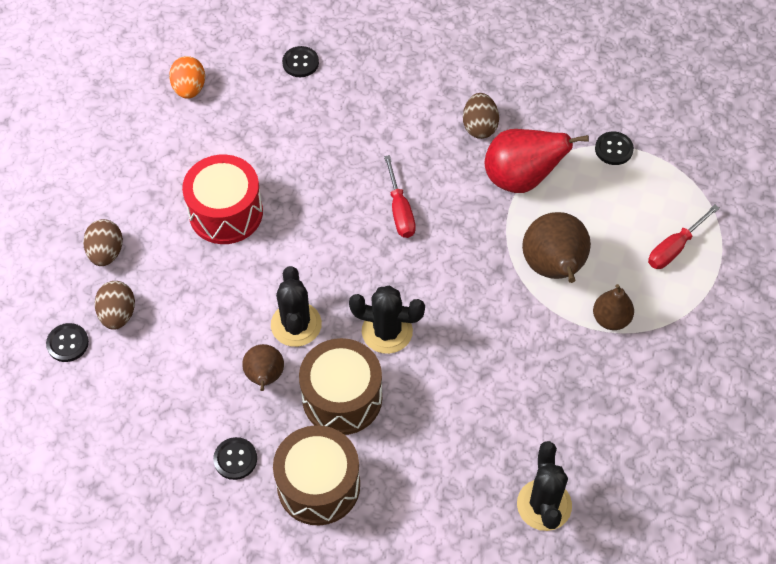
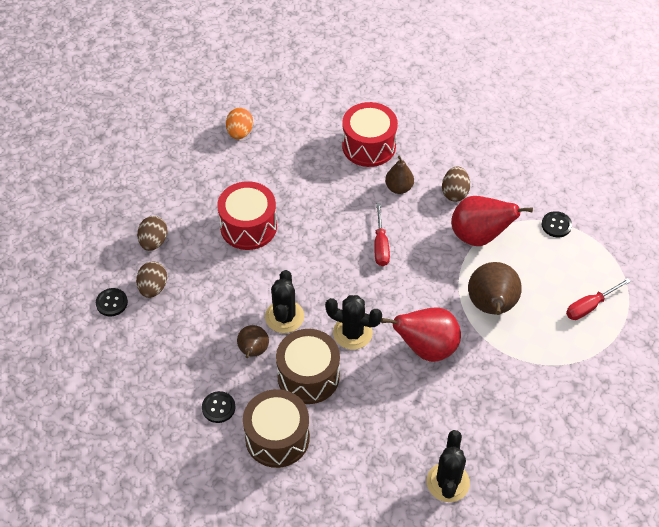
camera: 10 degrees right, 5 degrees down
black button [282,46,319,77] -> none
brown pear [593,284,634,330] -> brown pear moved to [385,156,414,194]
none -> red drum [342,102,398,167]
none -> red pear [381,307,461,362]

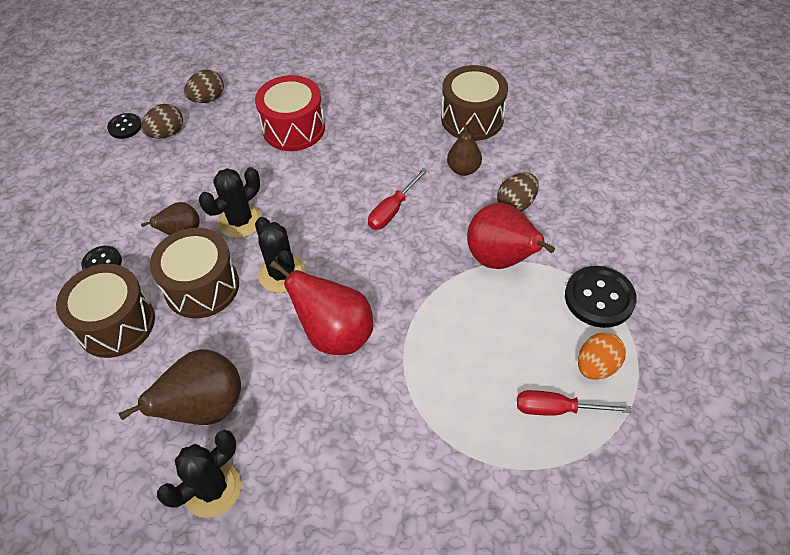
camera: 40 degrees right, 0 degrees up
orange egg [226,108,253,139] -> orange egg moved to [578,332,626,380]
red drum [342,102,398,167] -> brown drum [441,65,508,141]
brown pear [468,262,522,315] -> brown pear moved to [119,349,241,425]
black button [541,211,572,237] -> black button [565,266,637,328], size x1.71

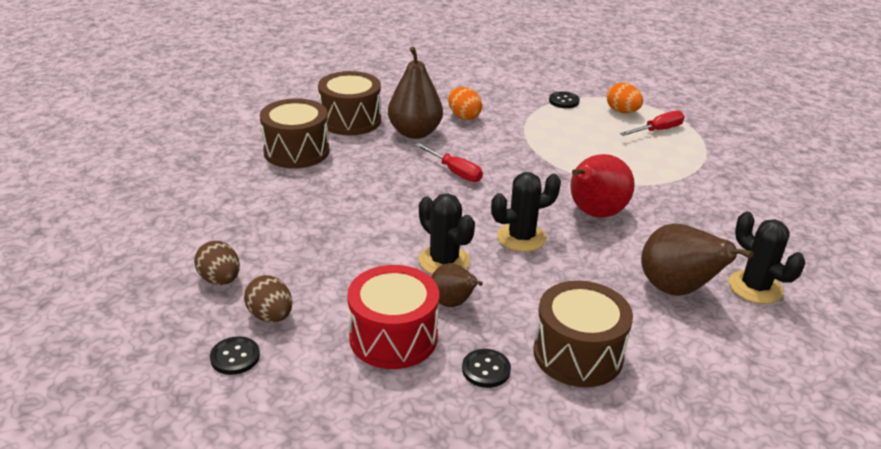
camera: 85 degrees left, 20 degrees down
brown drum [150,228,239,318] -> brown drum moved to [260,98,329,168]
red drum [255,75,325,151] -> red drum moved to [347,265,439,369]
brown pear [447,124,482,176] -> brown pear [388,47,443,139], size x1.70
red pear [467,203,555,269] -> none
brown egg [497,173,539,211] -> orange egg [448,87,482,120]
red screwdriver [517,390,632,416] -> red screwdriver turned 135 degrees counterclockwise [620,111,685,136]
black button [565,266,637,328] -> black button [549,91,580,108], size x0.59

